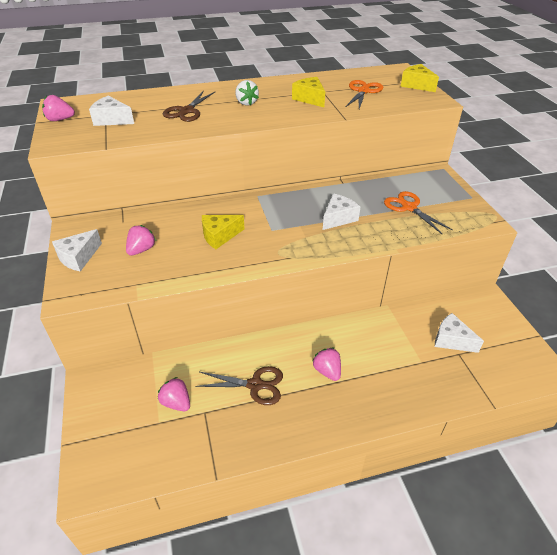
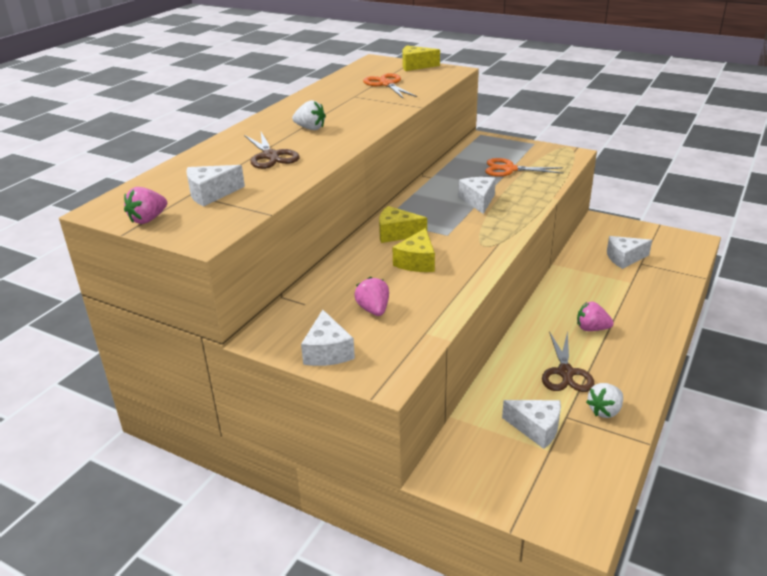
camera: 45 degrees left, 10 degrees down
pink strawberry [158,377,190,411] -> white cheese [502,400,561,449]
brown scissors [195,366,283,405] -> brown scissors turned 135 degrees clockwise [542,331,595,392]
yellow cheese [292,77,325,107] -> yellow cheese moved to [379,206,427,243]
none -> white strawberry [586,383,623,418]

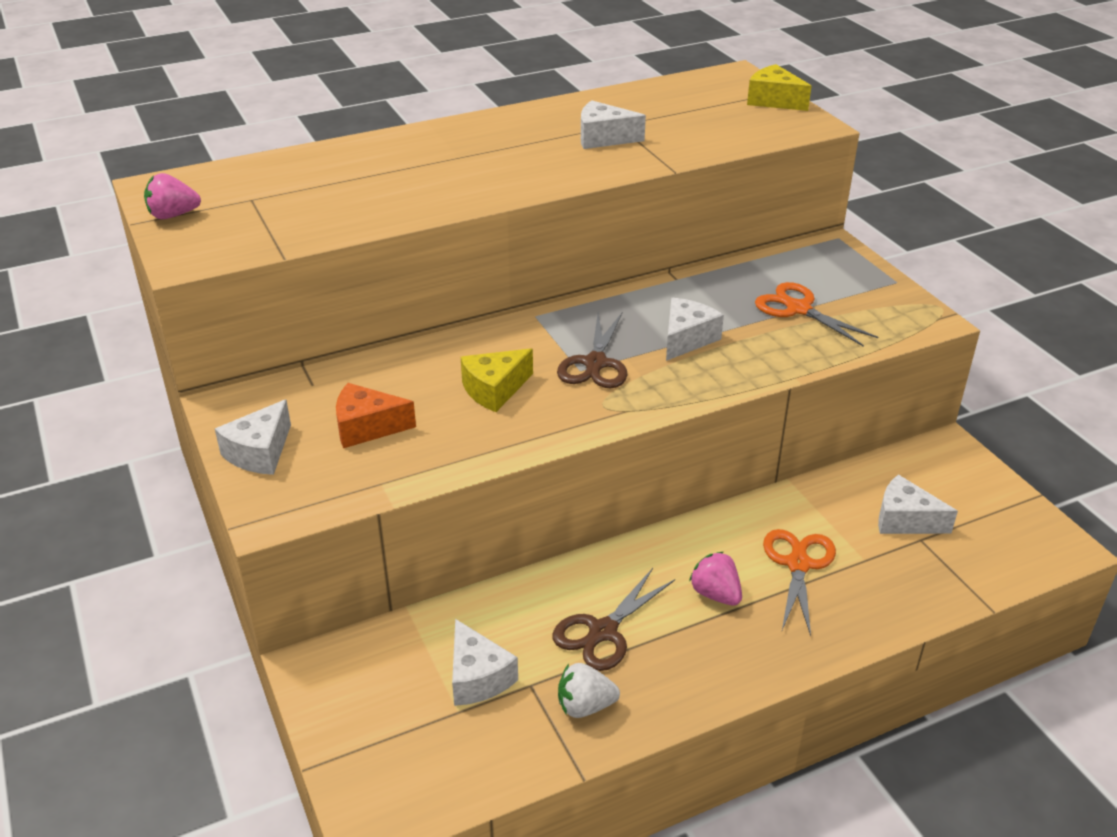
camera: 35 degrees right, 5 degrees up
white cheese [186,165,245,207] -> white cheese moved to [581,100,646,149]
brown scissors [244,132,299,169] -> brown scissors moved to [557,313,627,388]
white strawberry [292,100,326,130] -> none
pink strawberry [354,277,389,316] -> orange cheese [336,383,416,448]
orange scissors [363,73,417,99] -> orange scissors moved to [763,529,836,636]
yellow cheese [379,206,427,243] -> none

